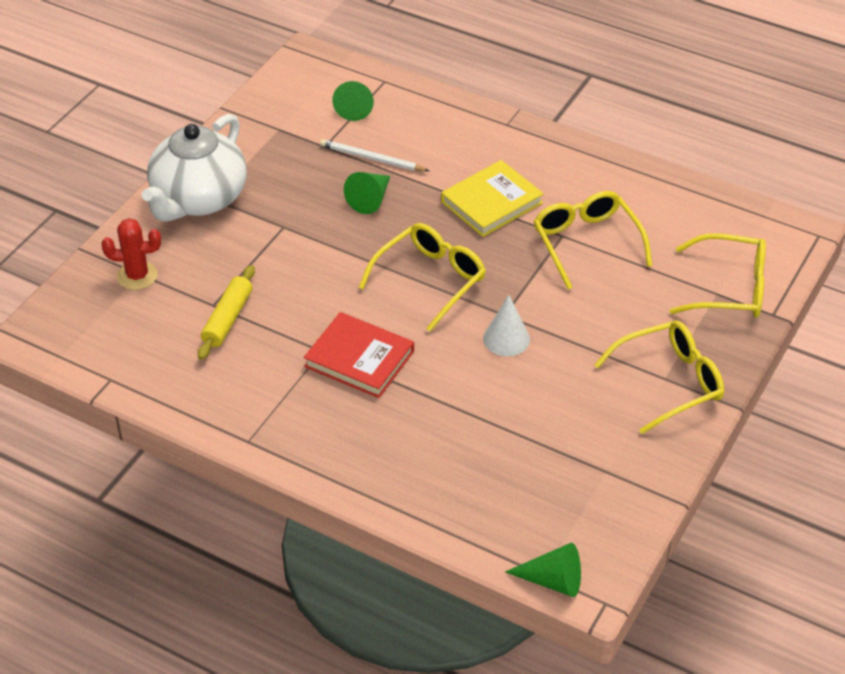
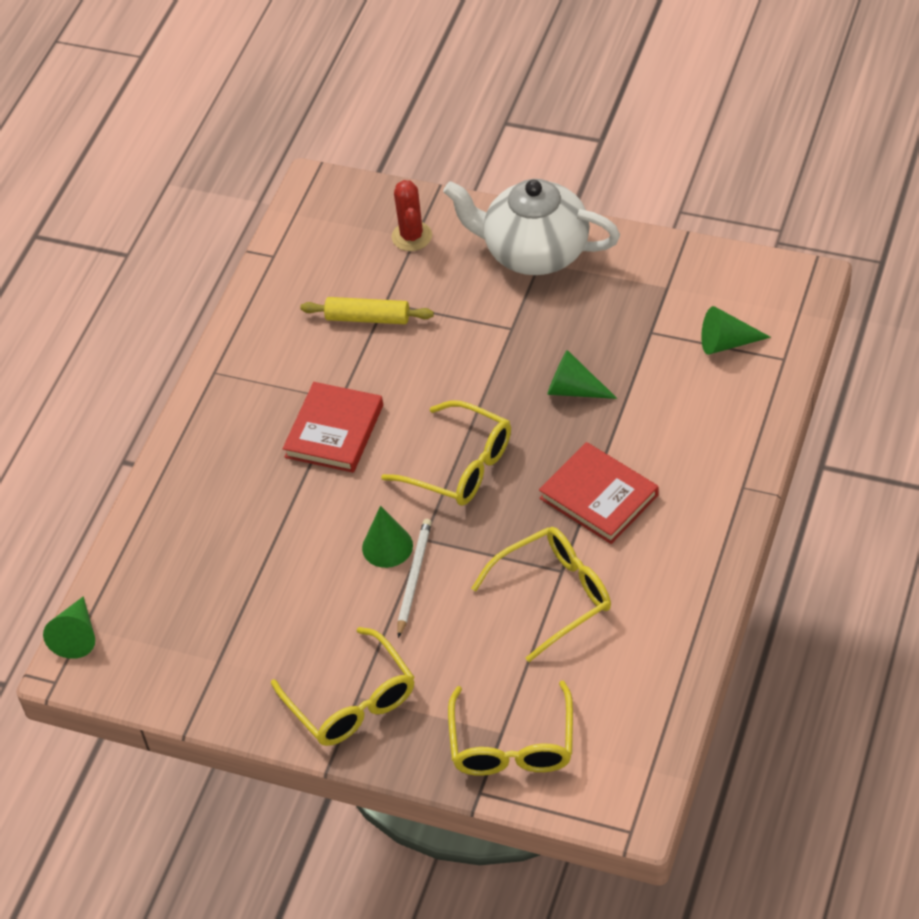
camera: 85 degrees right, 5 degrees up
white pencil [320,139,429,171] -> white pencil moved to [398,519,432,638]
yellow book [441,160,544,237] -> red book [539,442,659,544]
white cone [483,295,530,356] -> green cone [362,506,413,568]

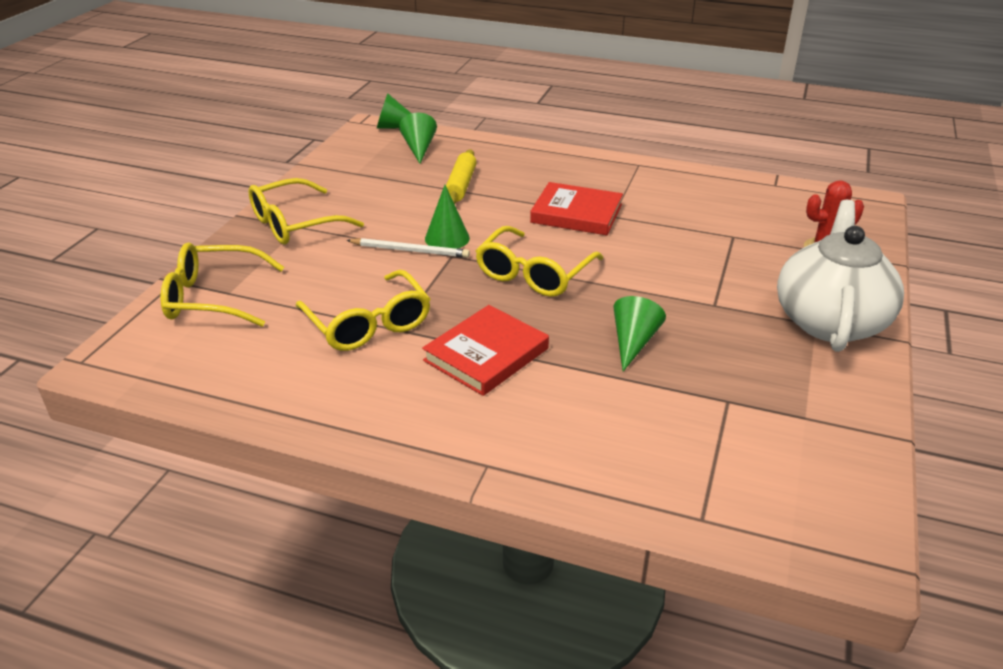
camera: 85 degrees right, 15 degrees down
yellow rolling pin [300,297,434,324] -> yellow rolling pin moved to [446,149,476,204]
green cone [701,306,771,355] -> green cone moved to [399,113,437,164]

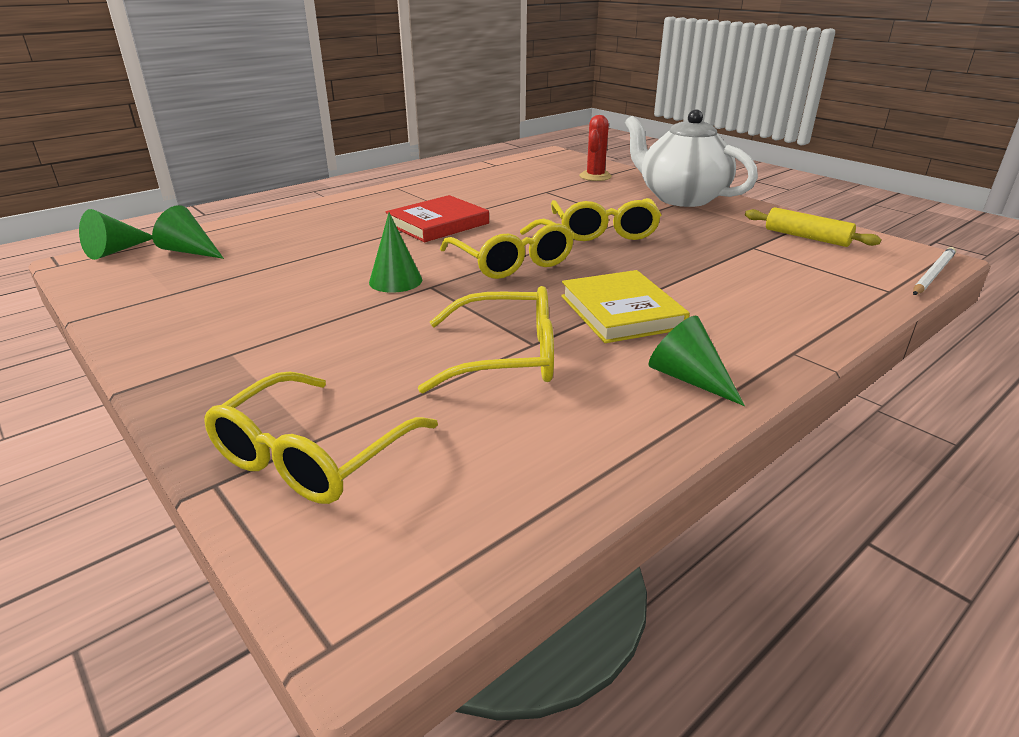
camera: 60 degrees left, 5 degrees down
yellow glasses [248,178,364,244] -> yellow glasses moved to [551,198,661,241]
white pencil [346,238,470,258] -> white pencil moved to [913,247,956,295]
red book [422,305,549,396] -> yellow book [561,270,690,343]
yellow rolling pin [446,149,476,204] -> yellow rolling pin moved to [745,207,882,247]
green cone [614,296,666,371] -> green cone moved to [648,316,745,406]

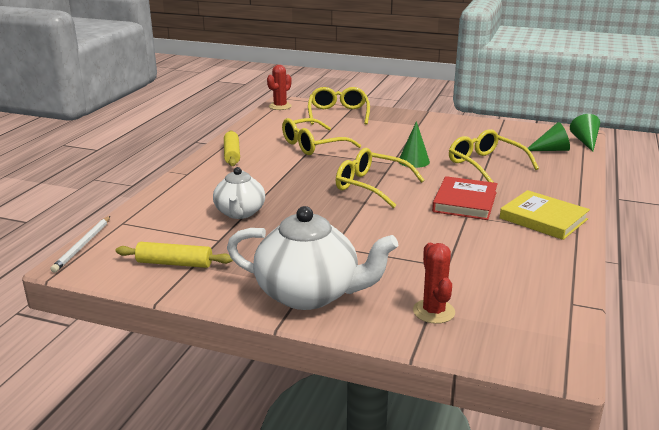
camera: 150 degrees right, 5 degrees down
yellow glasses [551,198,661,241] -> yellow glasses moved to [449,129,539,183]
yellow book [561,270,690,343] -> yellow book moved to [500,190,590,240]
green cone [648,316,745,406] -> yellow rolling pin [224,130,240,166]
none -> white teapot [213,167,265,219]
none -> red cactus [267,65,292,110]

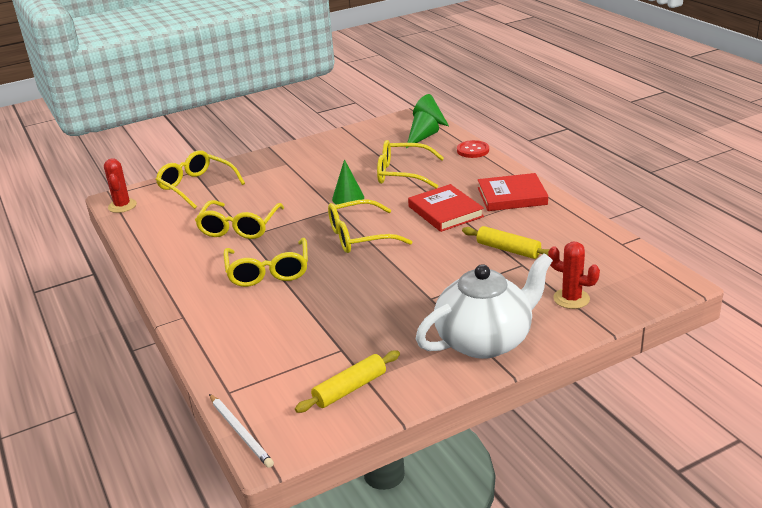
camera: 45 degrees left, 5 degrees up
white teapot [213,167,265,219] -> none
yellow rolling pin [224,130,240,166] -> yellow rolling pin moved to [462,226,550,259]
yellow book [500,190,590,240] -> red book [478,173,548,211]
none -> yellow glasses [224,238,308,287]
none -> red button [457,140,489,158]

